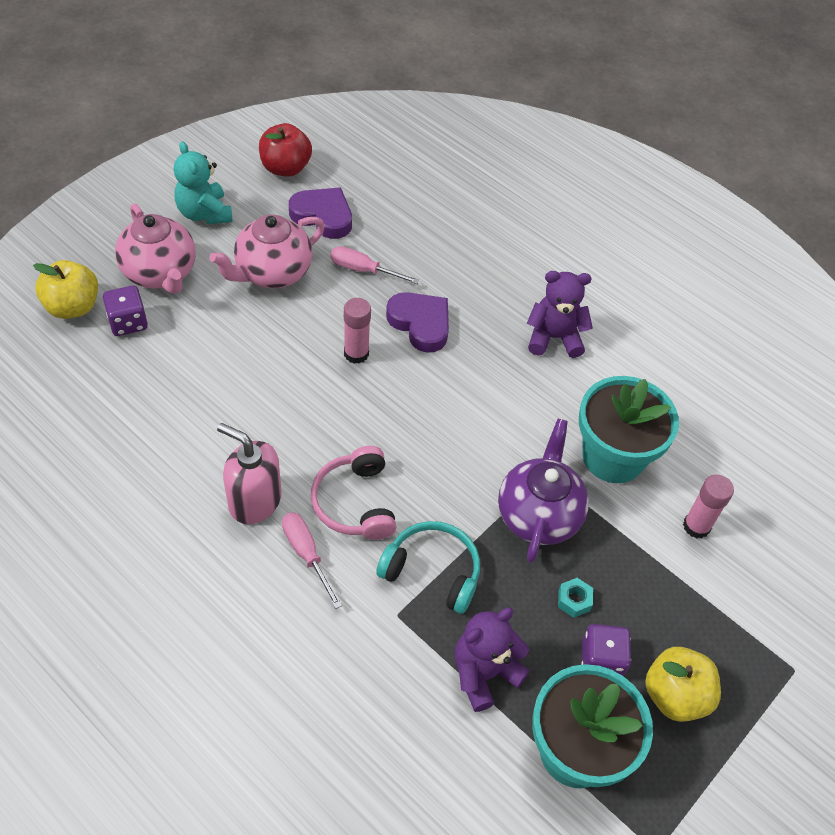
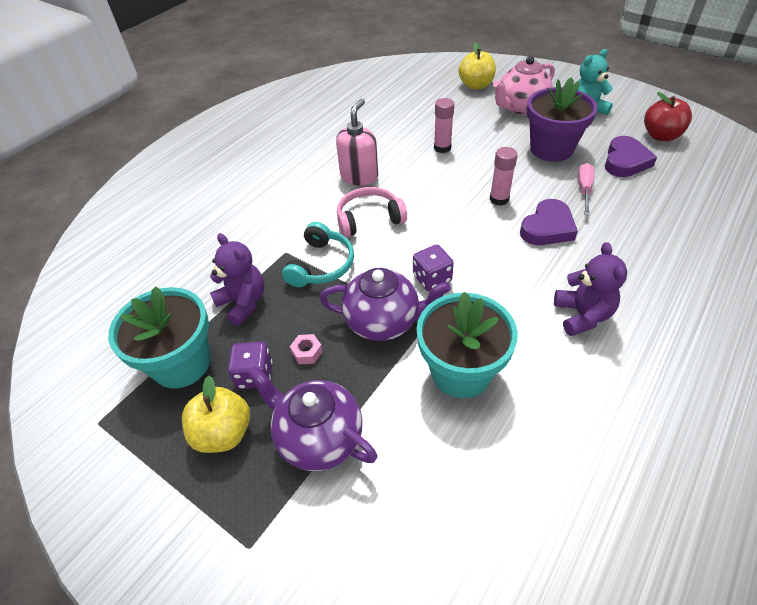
camera: 90 degrees right, 5 degrees down
purple dice [103,286,148,336] -> purple dice moved to [413,244,454,291]
pink teapot [209,215,325,288] -> purple flower pot [527,77,598,162]
pink screwdriver [282,512,342,609] -> none
turquoise nut [558,578,593,618] -> pink nut [290,334,323,364]
pink glue stick [683,474,734,539] -> pink glue stick moved to [434,98,454,153]
none -> purple teapot [247,366,378,471]

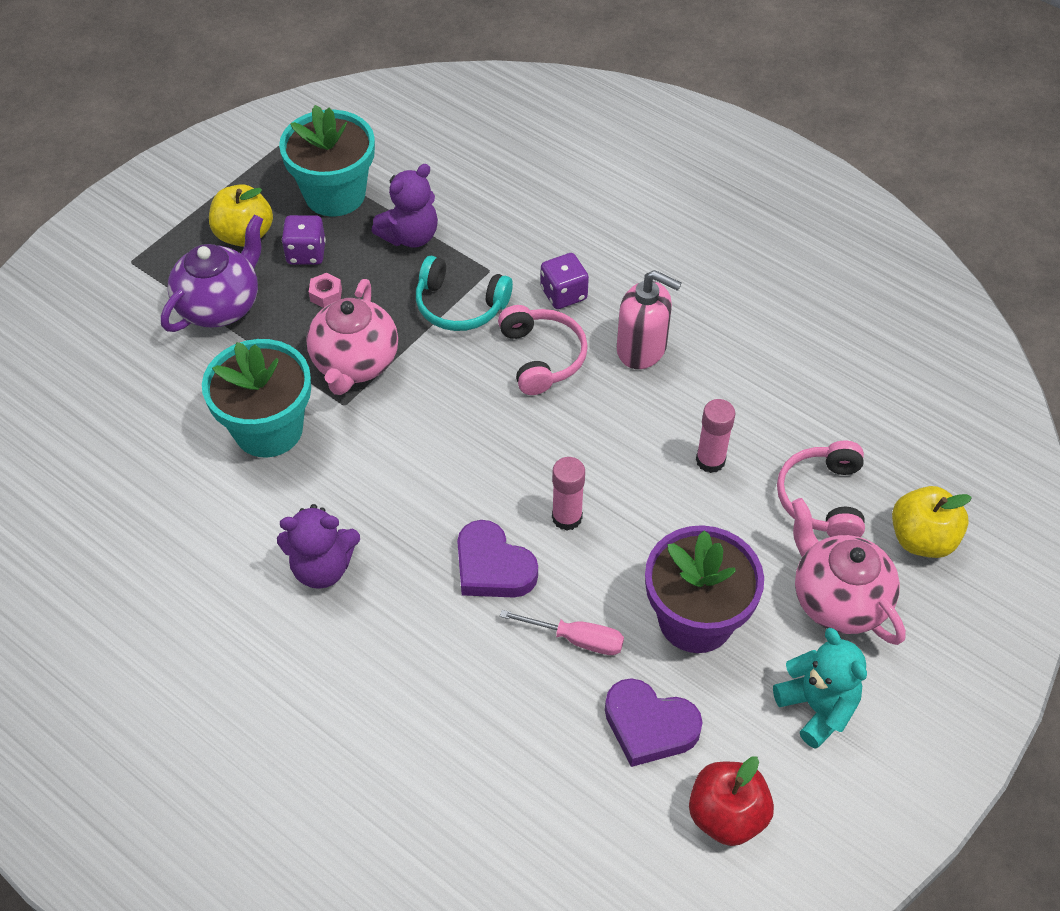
camera: 90 degrees right, 5 degrees up
purple teapot [319,268,451,341] -> pink teapot [306,279,398,395]
purple dice [413,244,454,291] -> purple dice moved to [541,253,589,309]
none -> pink headphones [777,441,865,537]

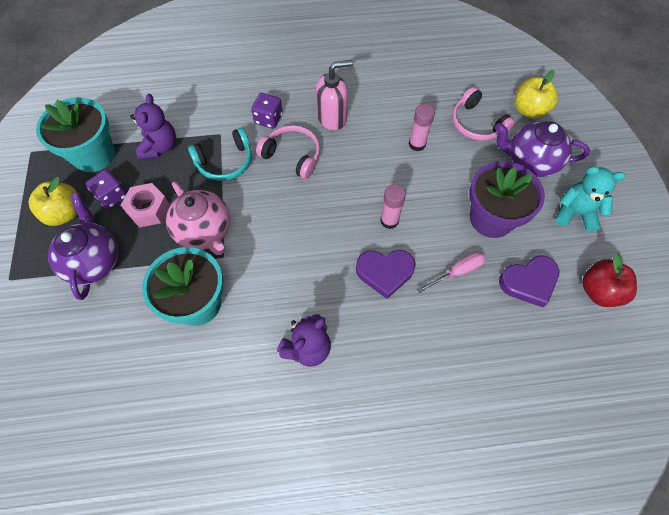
camera: 45 degrees left, 10 degrees up
pink nut [309,273,342,308] -> pink nut [121,183,170,228], size x1.81
pink teapot [792,498,906,645] -> purple teapot [495,121,590,177]

